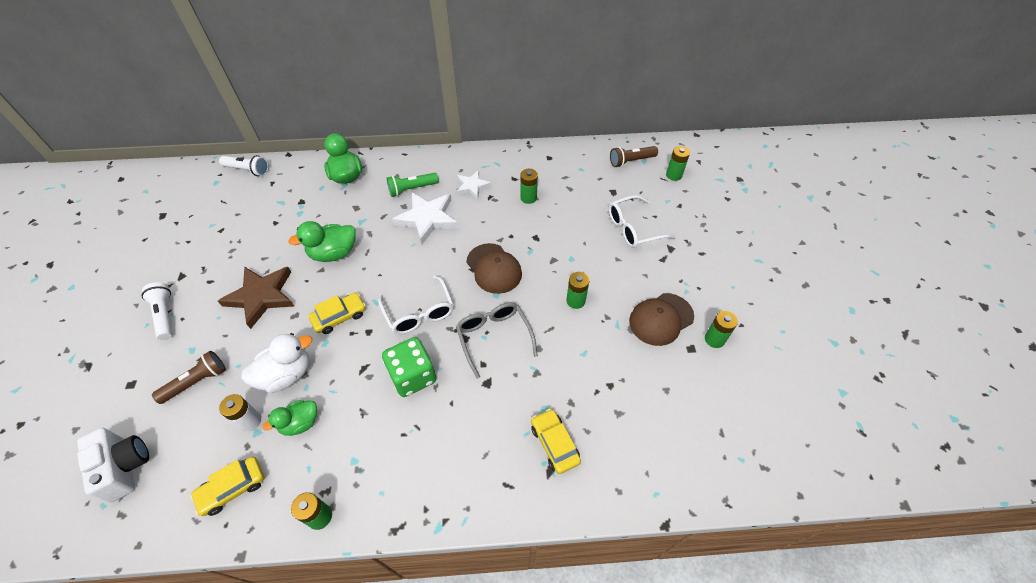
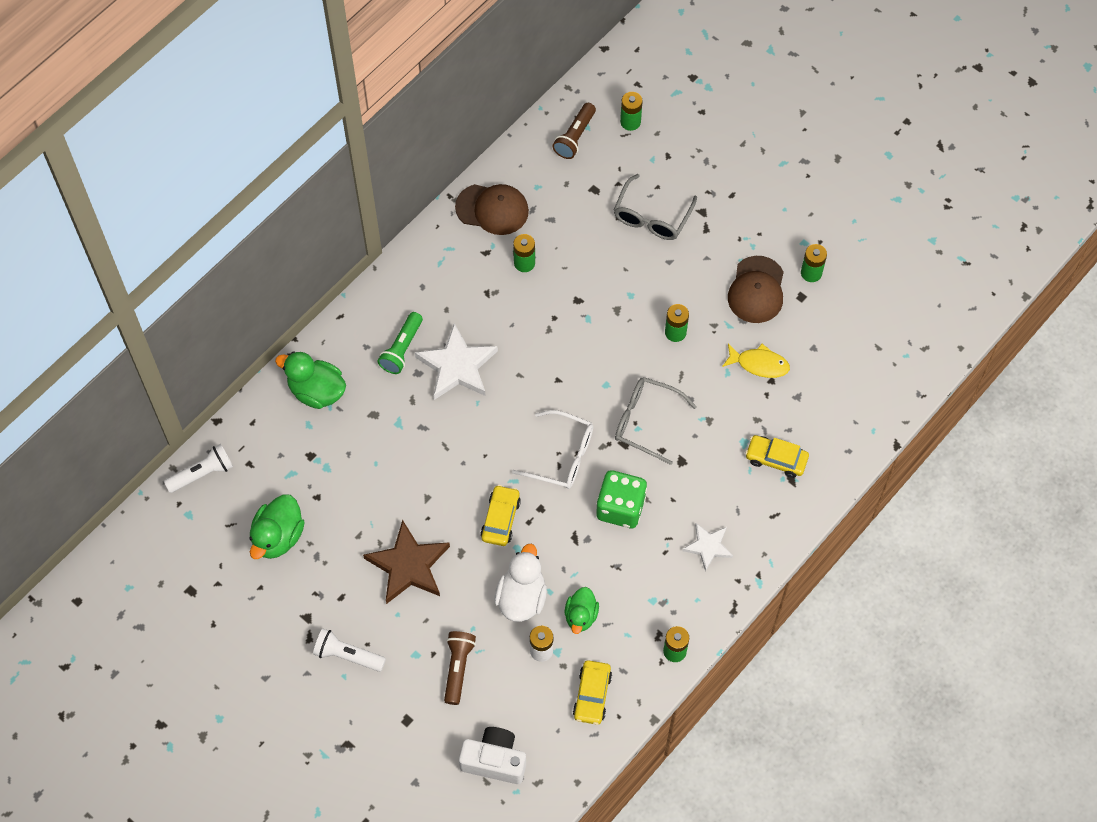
camera: 45 degrees left, 10 degrees up
green duck [288,221,356,262] -> green duck moved to [249,495,305,559]
white star [456,170,491,199] -> white star moved to [682,523,733,571]
brown cap [466,243,522,294] -> brown cap moved to [455,184,529,235]
white glasses [609,195,676,248] -> grey glasses [614,174,697,240]
none -> yellow fish [722,344,790,378]

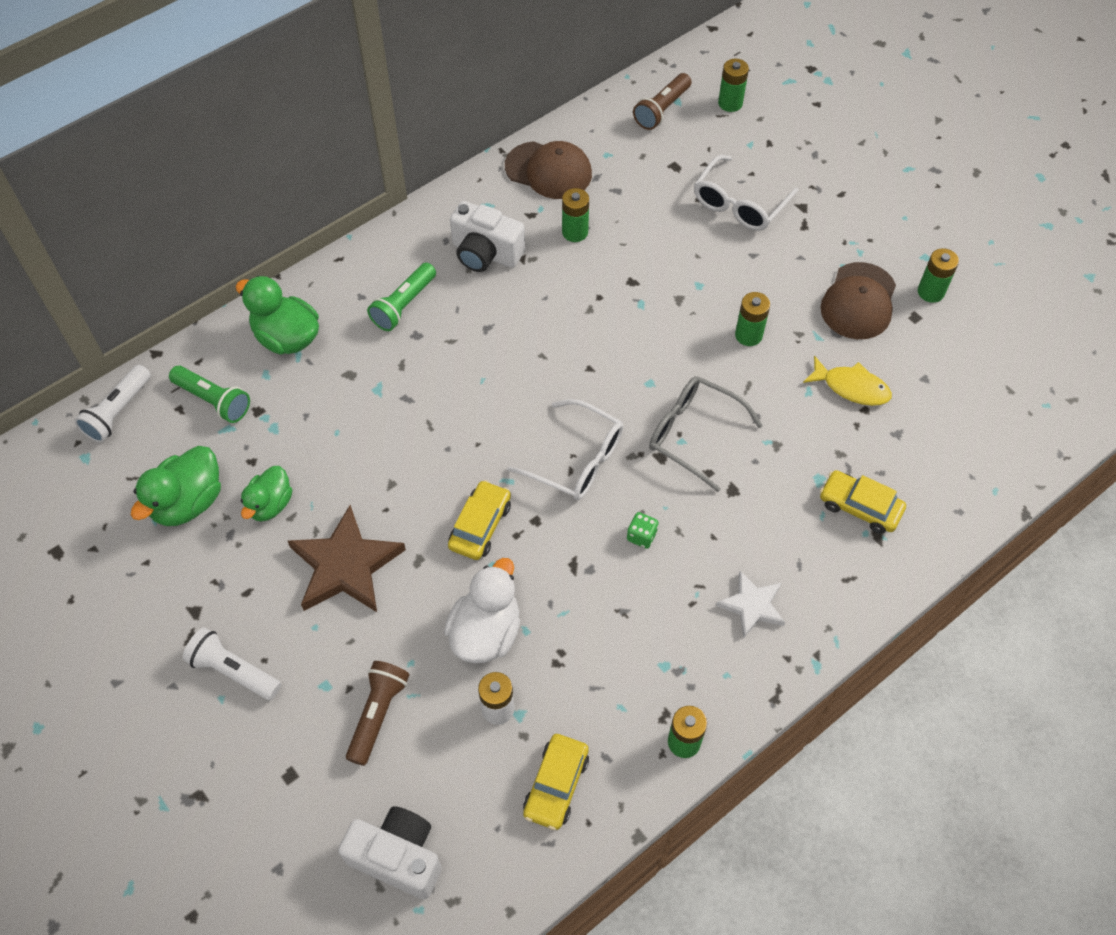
camera: 10 degrees right, 5 degrees down
white flashlight [164,444,233,493] -> white flashlight turned 135 degrees clockwise [74,365,151,443]
white star [415,323,498,400] -> none
green duck [565,587,599,634] -> green duck moved to [241,466,292,522]
green dice [596,470,647,528] -> green dice [627,512,659,549], size x0.44
grey glasses [614,174,697,240] -> white glasses [694,155,798,231]
none -> green flashlight [169,366,250,423]
none -> white camera [450,201,525,272]

